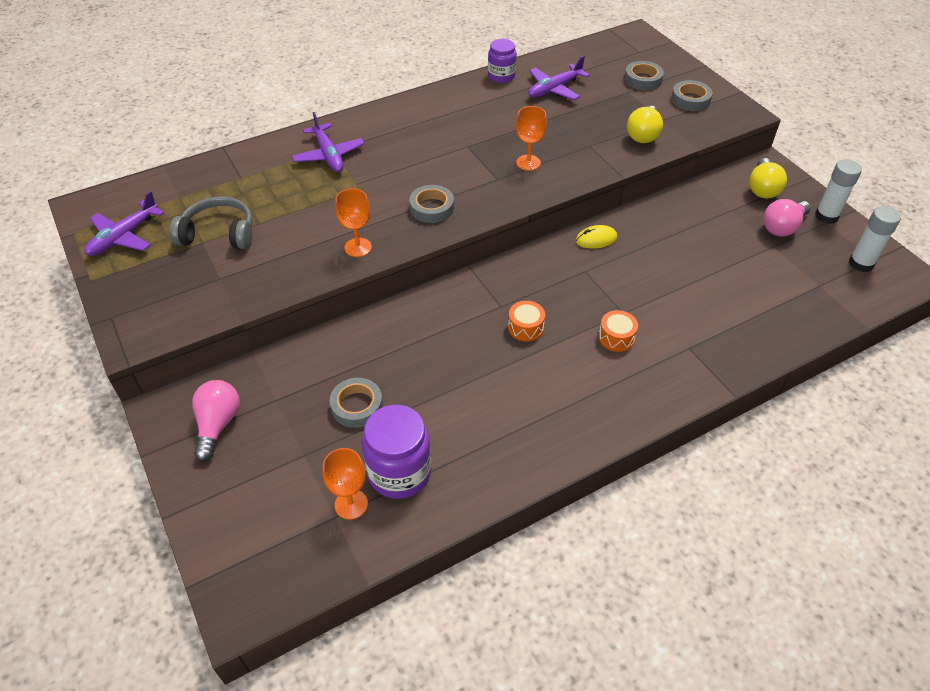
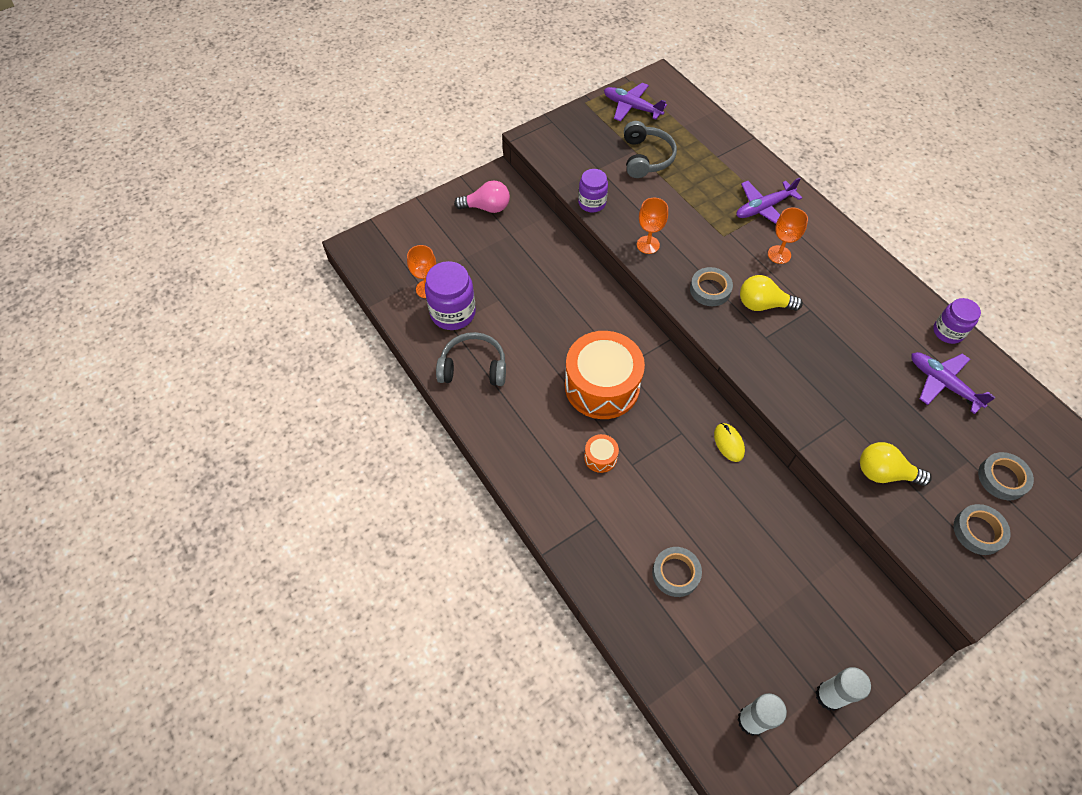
camera: 85 degrees right, 10 degrees up
grey tape [330,378,383,428] -> grey tape moved to [652,547,702,597]
orange drum [508,301,545,342] -> orange drum [565,331,645,419], size x2.39
orange goblet [516,106,547,171] -> orange goblet moved to [768,208,808,264]
yellow light bulb [749,158,787,198] -> yellow light bulb moved to [740,275,803,311]
pink light bulb [763,199,811,236] -> none
none -> grey headphones [436,332,506,386]
none -> purple jar [578,169,608,212]

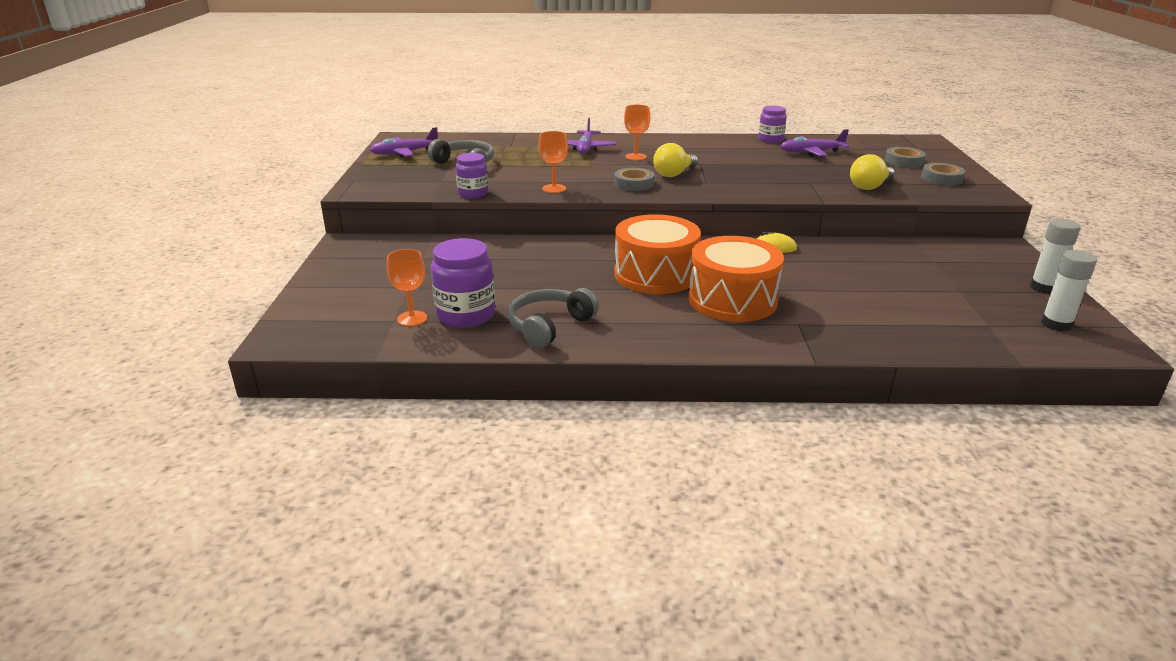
camera: 55 degrees left, 30 degrees down
pink light bulb [454,181,510,213] -> none
orange drum [584,434,619,473] -> orange drum [689,236,784,322], size x2.39
grey tape [652,547,702,597] -> none

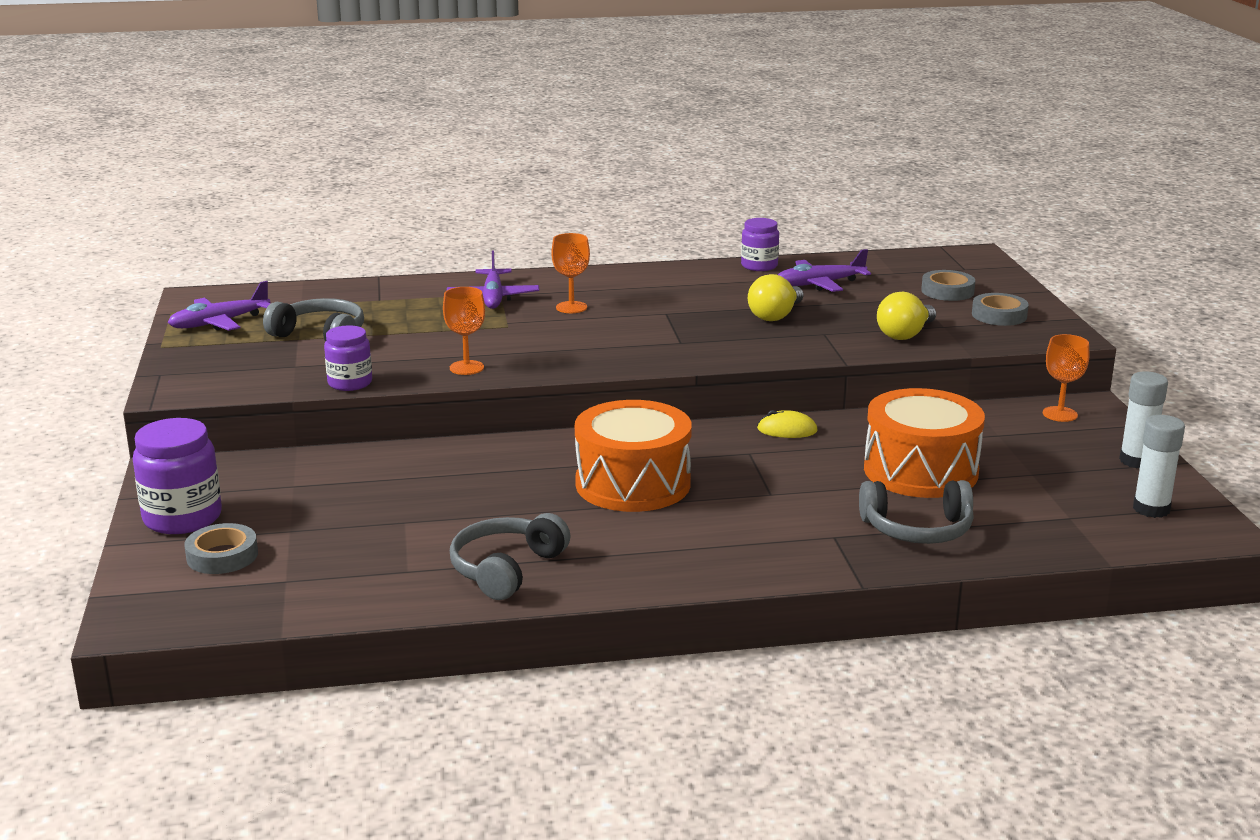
camera: 10 degrees left, 5 degrees down
orange goblet [387,249,427,326] -> orange goblet moved to [1043,334,1089,422]
purple jar [431,238,495,328] -> purple jar moved to [133,418,222,534]
grey tape [614,168,655,191] -> grey tape moved to [184,523,258,574]
yellow light bulb [653,143,698,177] -> yellow light bulb moved to [748,274,804,321]
orange drum [689,236,784,322] -> orange drum moved to [864,388,985,498]
none -> grey headphones [859,480,974,544]

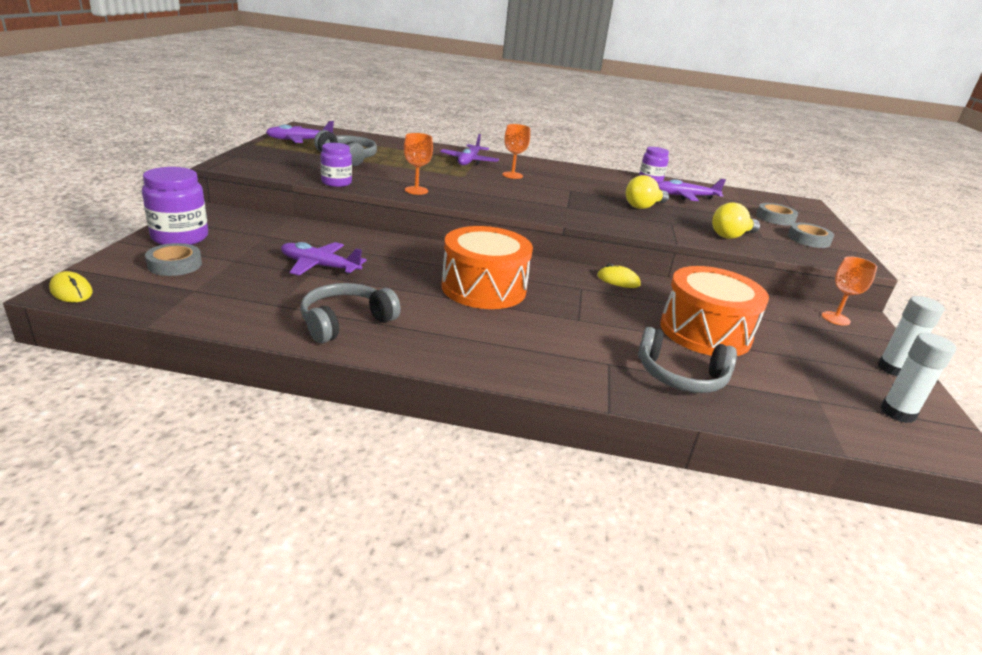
camera: 15 degrees right, 5 degrees up
none -> yellow mouse [49,271,93,302]
none -> purple plane [281,242,366,275]

